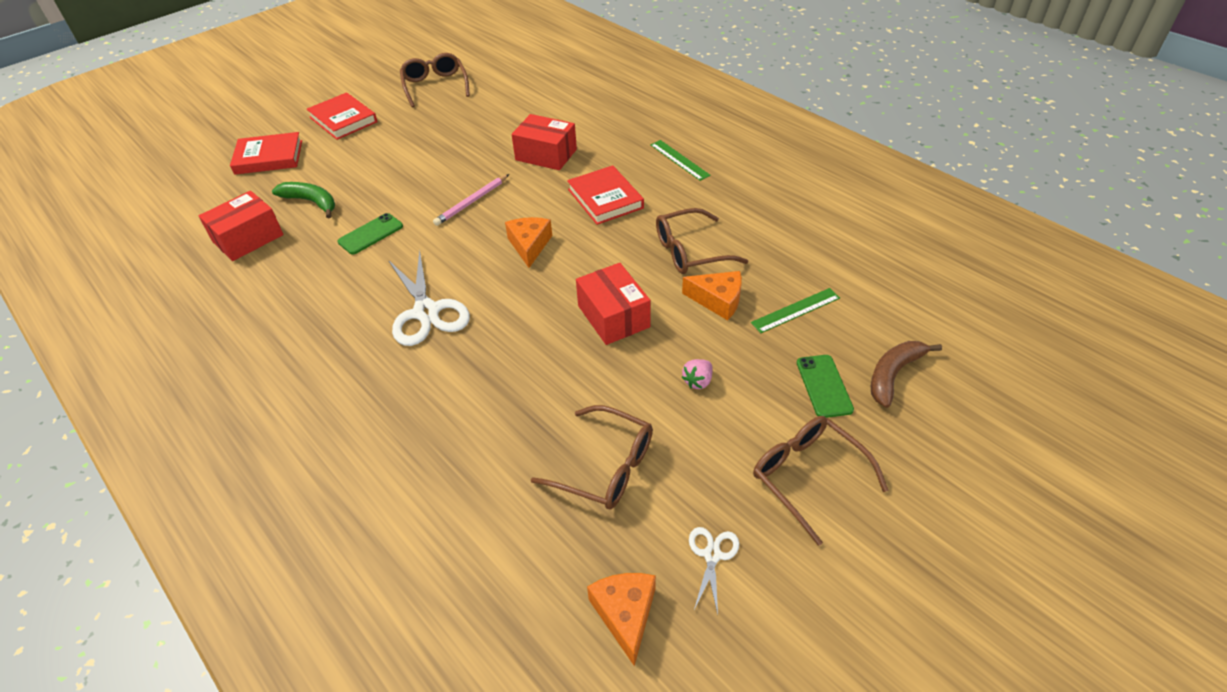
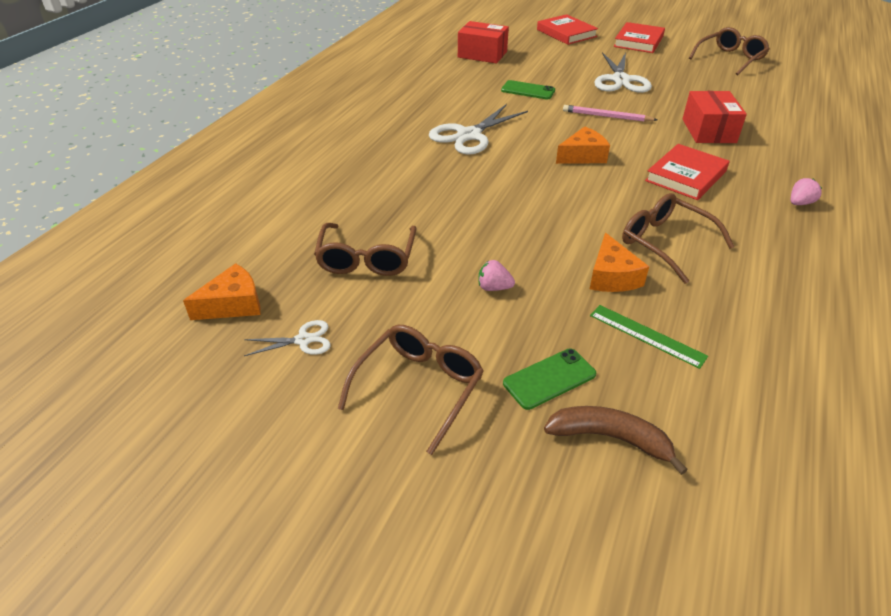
camera: 65 degrees right, 5 degrees down
green banana [272,182,335,218] -> none
red box [576,263,651,345] -> none
green ruler [650,140,711,181] -> pink strawberry [791,178,822,205]
none -> white scissors [594,52,652,93]

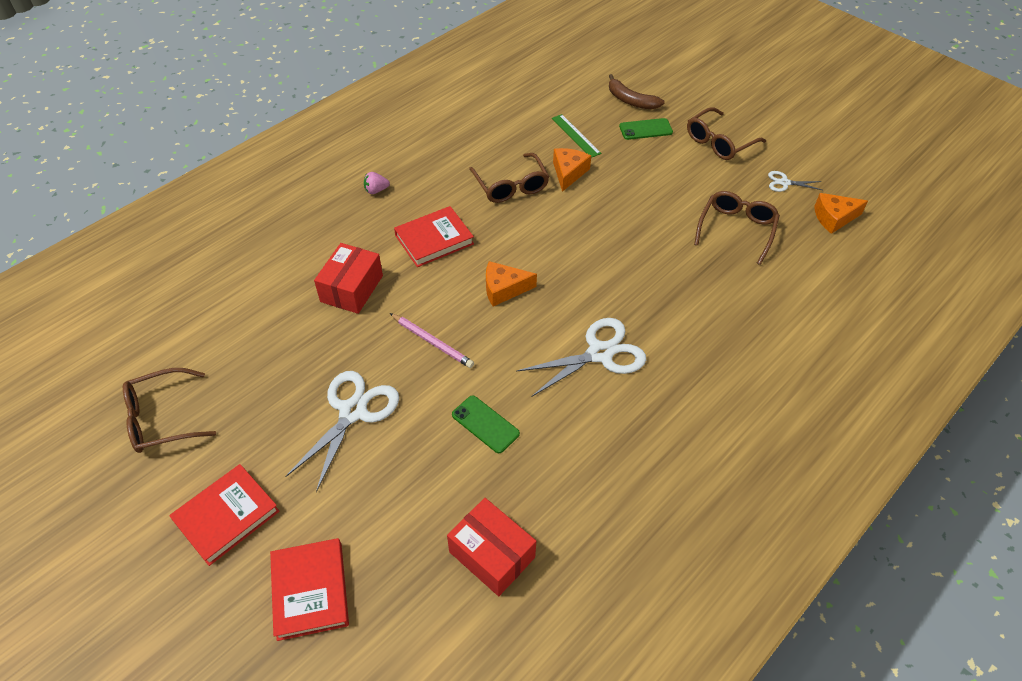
camera: 160 degrees left, 10 degrees up
pink strawberry [479,260,515,291] -> none

